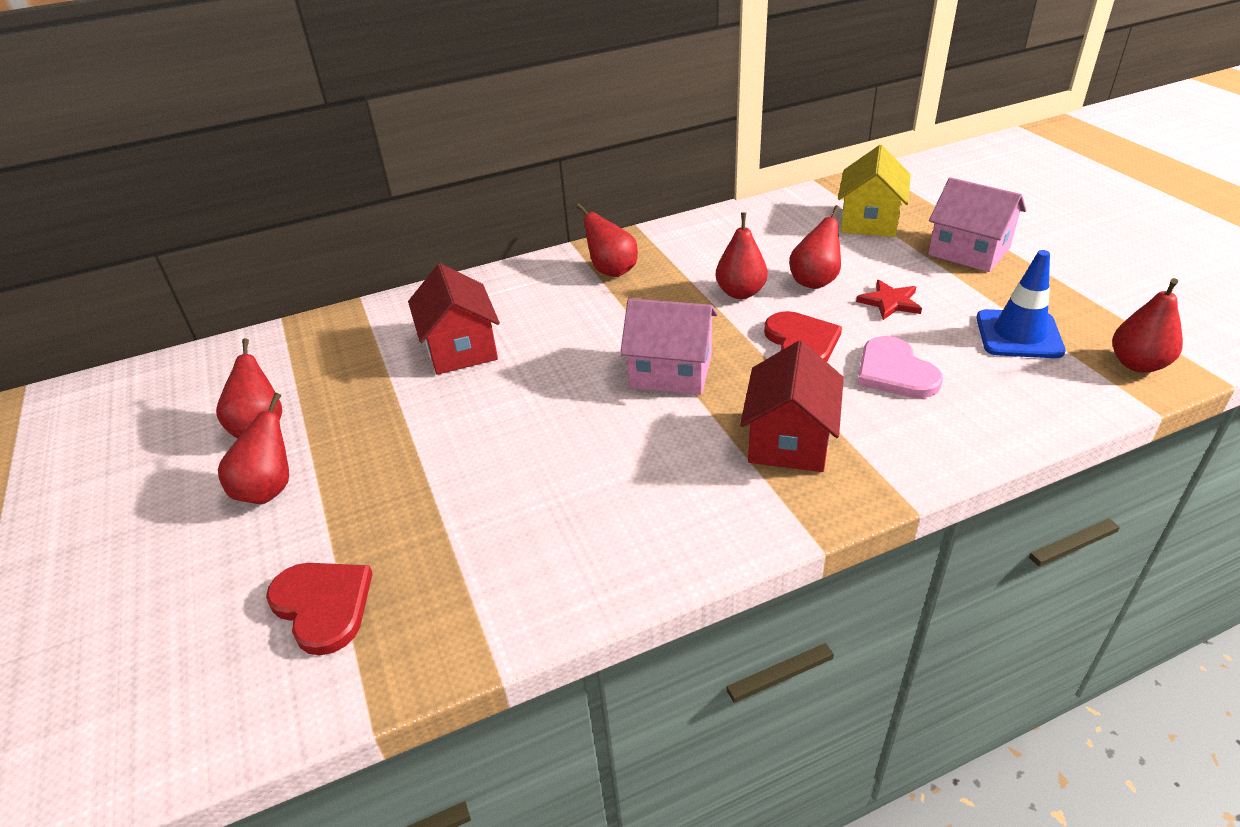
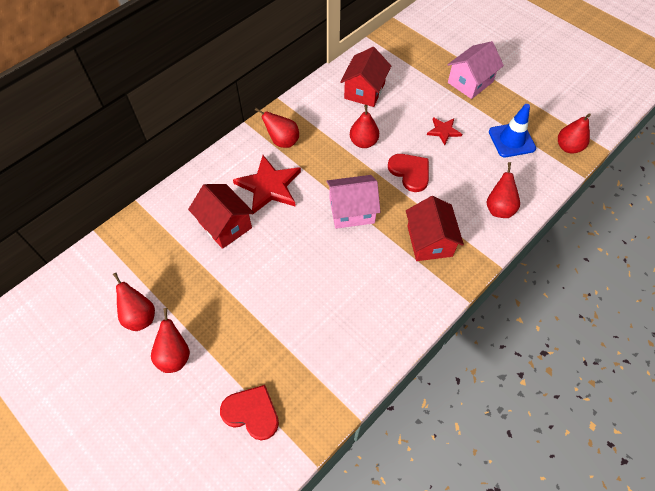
camera: 25 degrees left, 20 degrees up
red pear [789,205,841,289] -> red pear moved to [486,162,520,218]
yellow house [838,145,911,237] -> none
pink heart [857,336,943,398] -> none
pink house [928,177,1026,272] -> pink house turned 60 degrees counterclockwise [448,41,504,99]
none -> red star [233,155,301,213]
none -> red house [340,47,391,107]

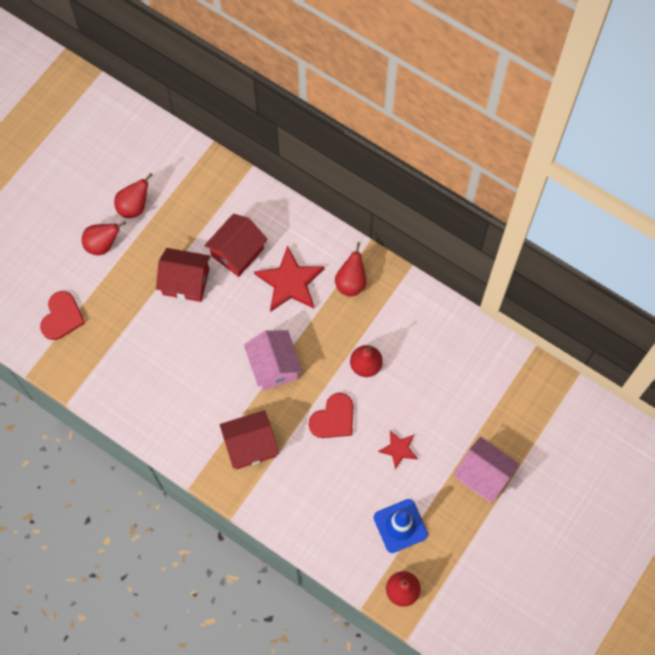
camera: 80 degrees right, 10 degrees up
red house [340,47,391,107] -> red house moved to [156,248,211,302]
red pear [486,162,520,218] -> none

